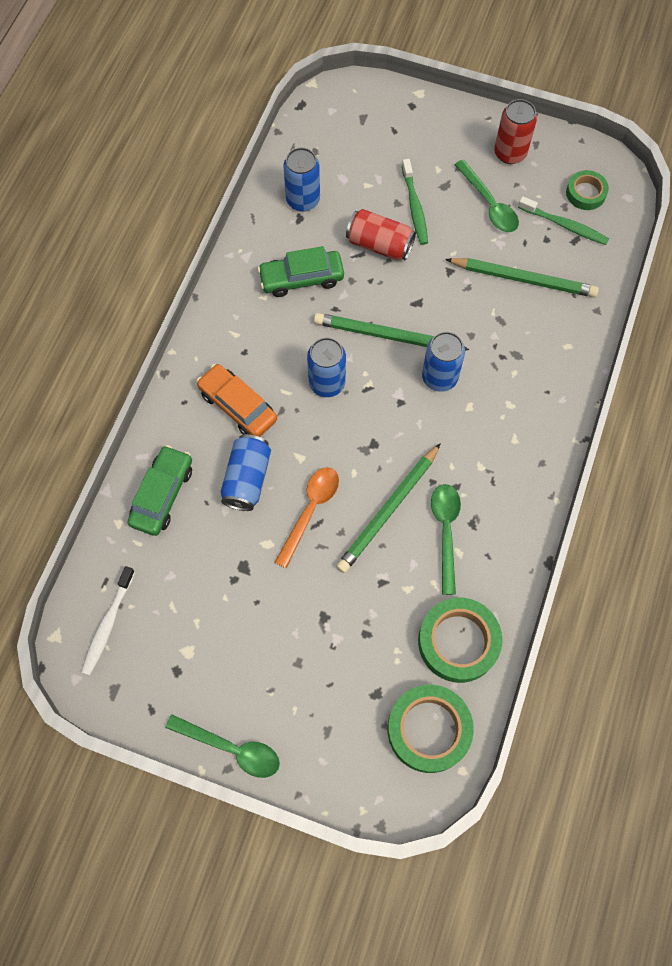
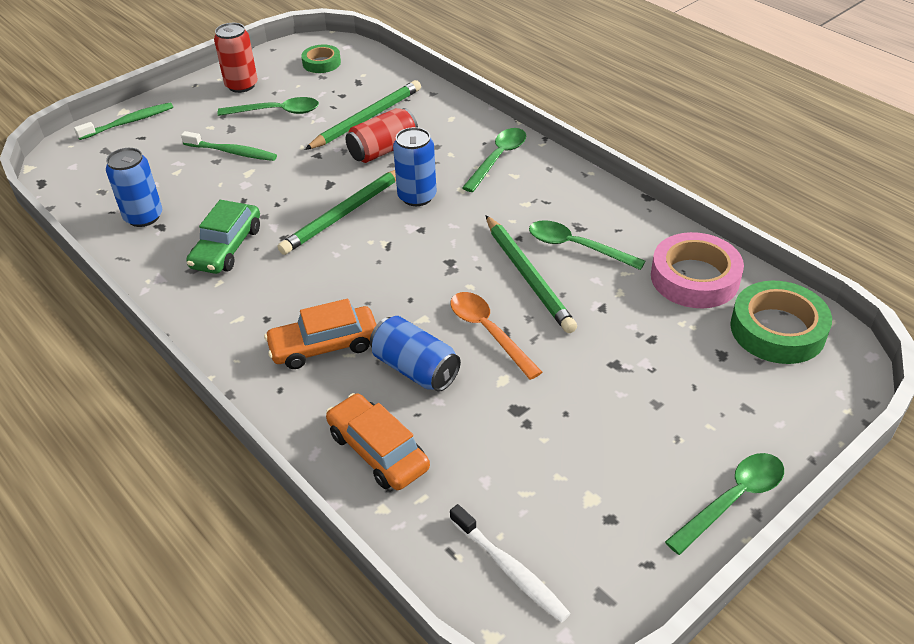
camera: 60 degrees left, 25 degrees down
green car [127,445,192,536] -> orange car [326,393,430,490]
blue can [307,338,346,397] -> none
red can [346,209,416,260] -> red can moved to [345,108,418,163]
green tape [418,598,502,683] -> pink tape [651,232,744,308]
green toothbrush [518,196,609,245] -> green toothbrush moved to [74,102,173,140]
none -> green spoon [462,128,526,192]

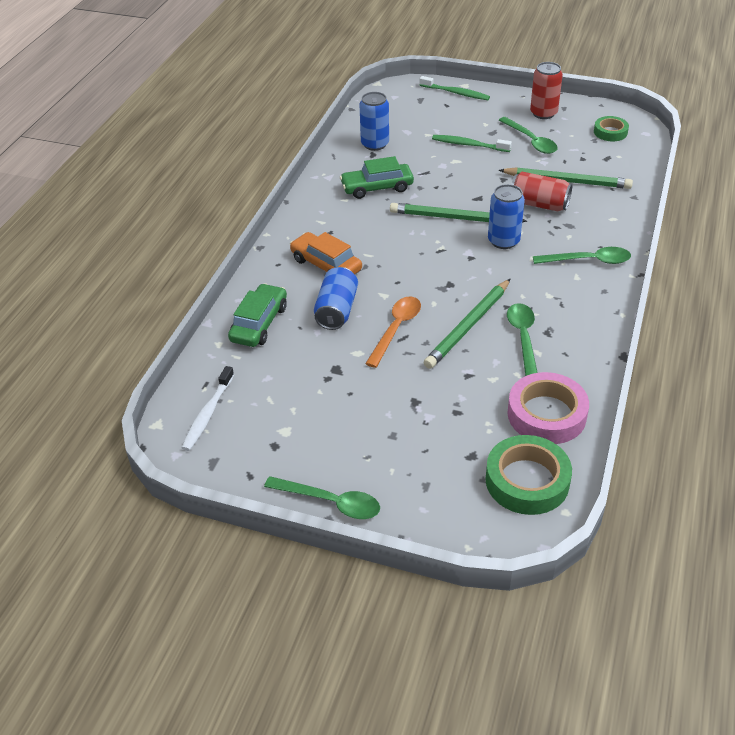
camera: 60 degrees right, 0 degrees up
green toothbrush [181,131,277,161] -> green toothbrush turned 120 degrees clockwise [432,135,512,152]
orange car [326,393,430,490] -> green car [228,283,287,347]

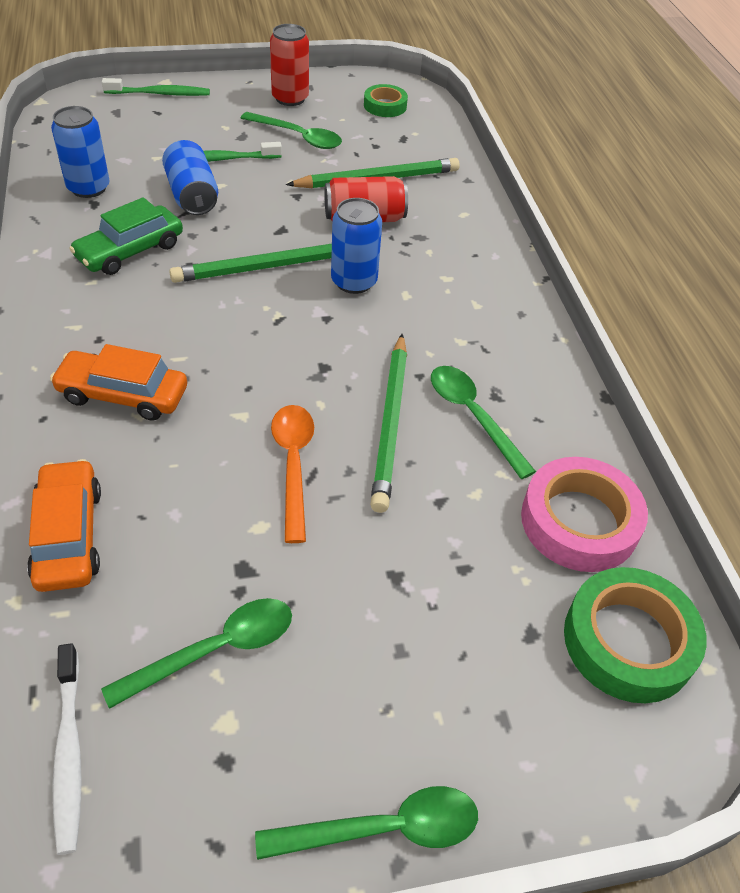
camera: 35 degrees left, 5 degrees up
green car [228,283,287,347] -> orange car [27,459,101,592]
blue can [314,267,358,330] -> blue can moved to [162,140,218,215]
green spoon [533,247,631,264] -> green spoon moved to [101,598,292,709]

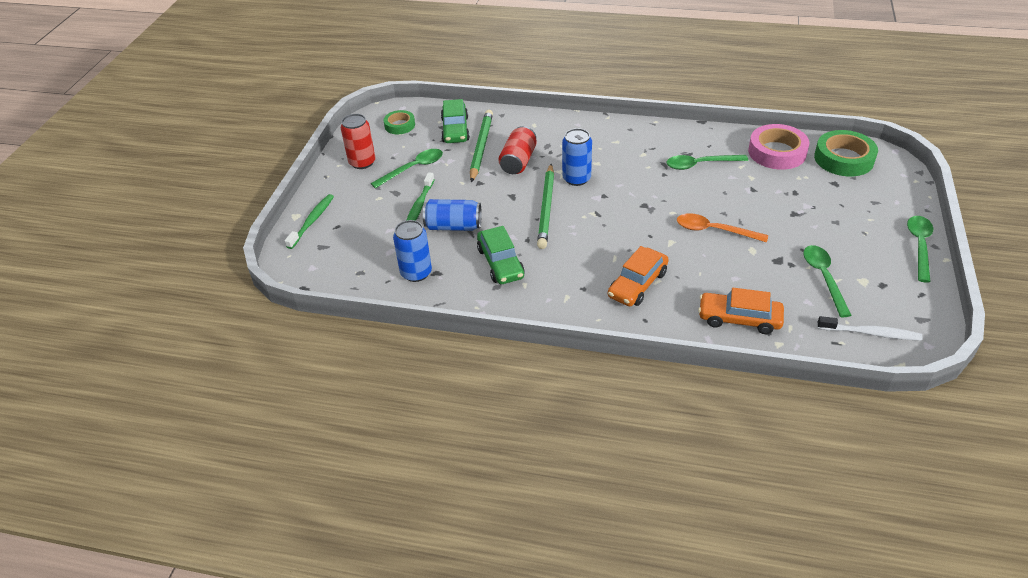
camera: 60 degrees left, 5 degrees down
green pencil [370,334,407,513] -> none
none -> green car [441,99,470,143]

